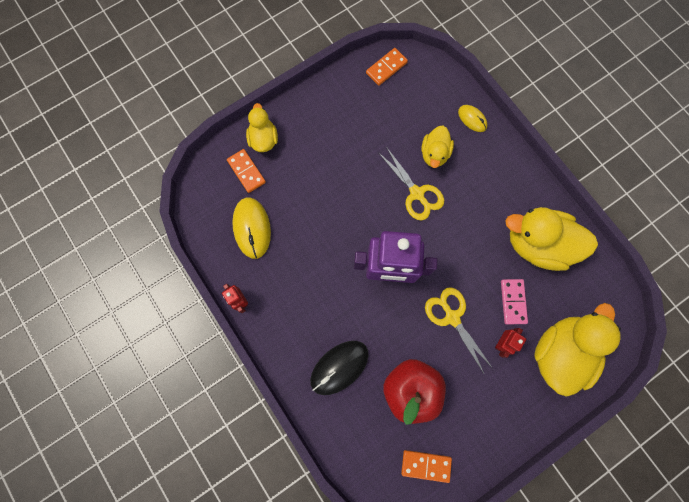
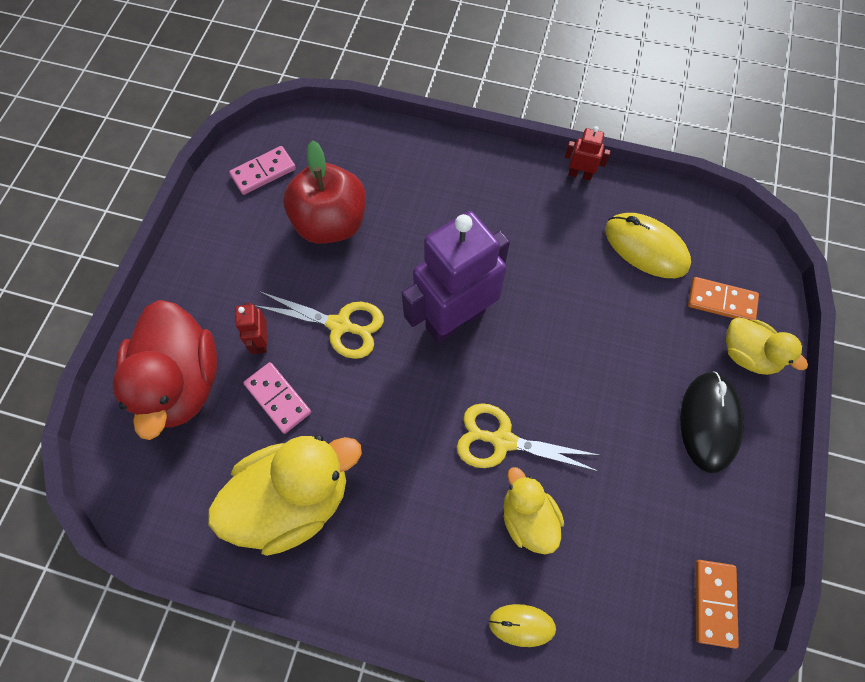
camera: 140 degrees right, 10 degrees down
black mouse [310,341,369,395] -> black mouse moved to [680,371,744,473]
orange domino [401,450,452,483] -> pink domino [229,146,296,195]
yellow duck [534,303,621,397] -> red duck [113,300,217,440]

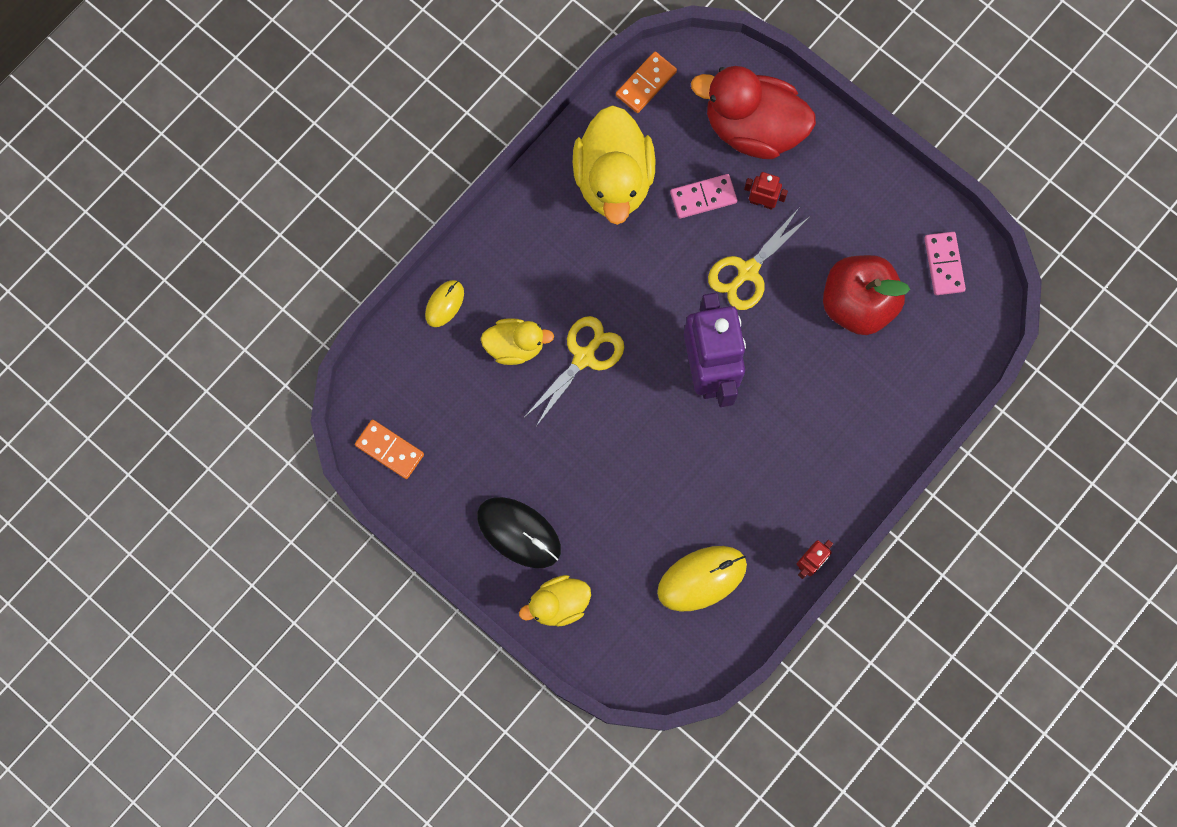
camera: 115 degrees right, 10 degrees up
orange domino [688,277,759,321] -> orange domino moved to [616,52,677,113]

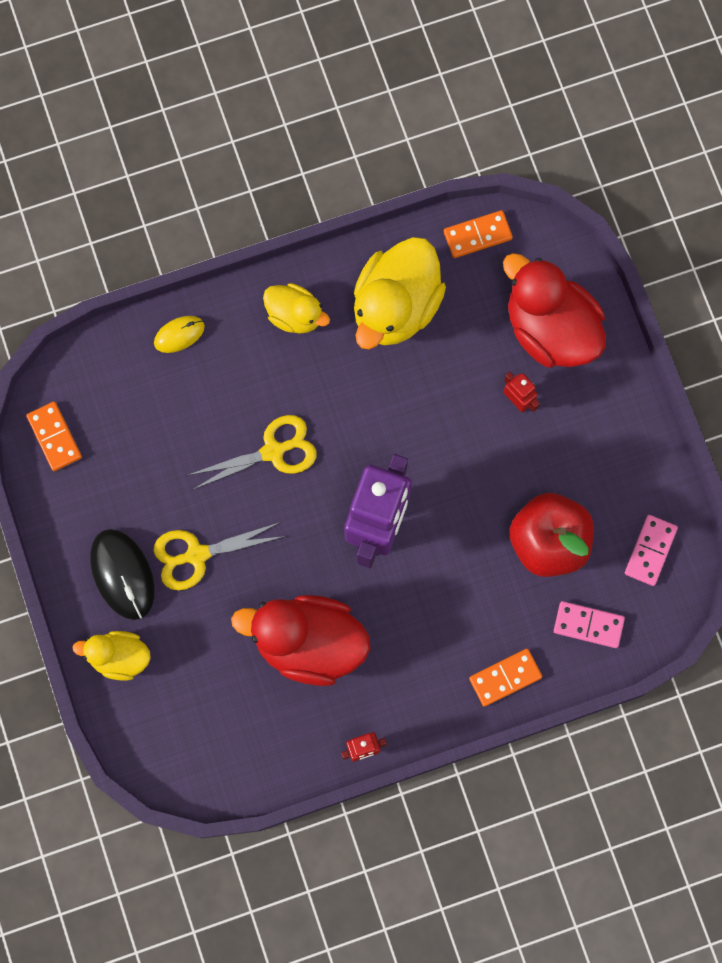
camera: 30 degrees right, 0 degrees up
yellow duck [481,318,554,365] -> yellow duck moved to [263,283,330,334]
yellow mouse [657,546,747,612] -> none
pink domino [670,174,737,219] -> pink domino moved to [554,601,625,648]
yellow scissors [708,208,809,310] -> yellow scissors moved to [154,522,285,590]
none -> red duck [231,595,370,686]
none -> orange domino [469,649,542,707]

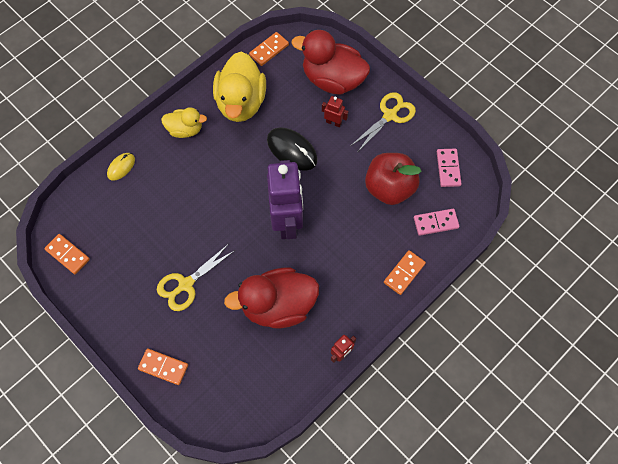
camera: 25 degrees left, 10 degrees down
yellow duck [72,631,151,681] -> orange domino [138,349,188,385]
black mouse [90,529,155,620] -> black mouse moved to [267,128,318,171]
yellow scissors [188,415,316,489] -> yellow scissors moved to [352,92,416,151]

